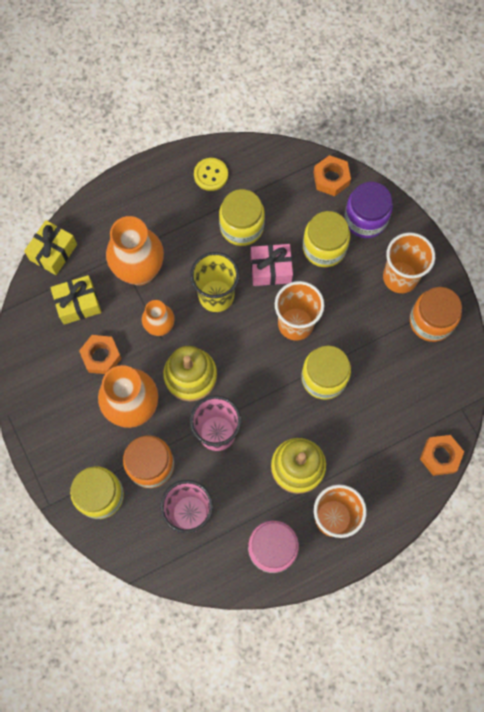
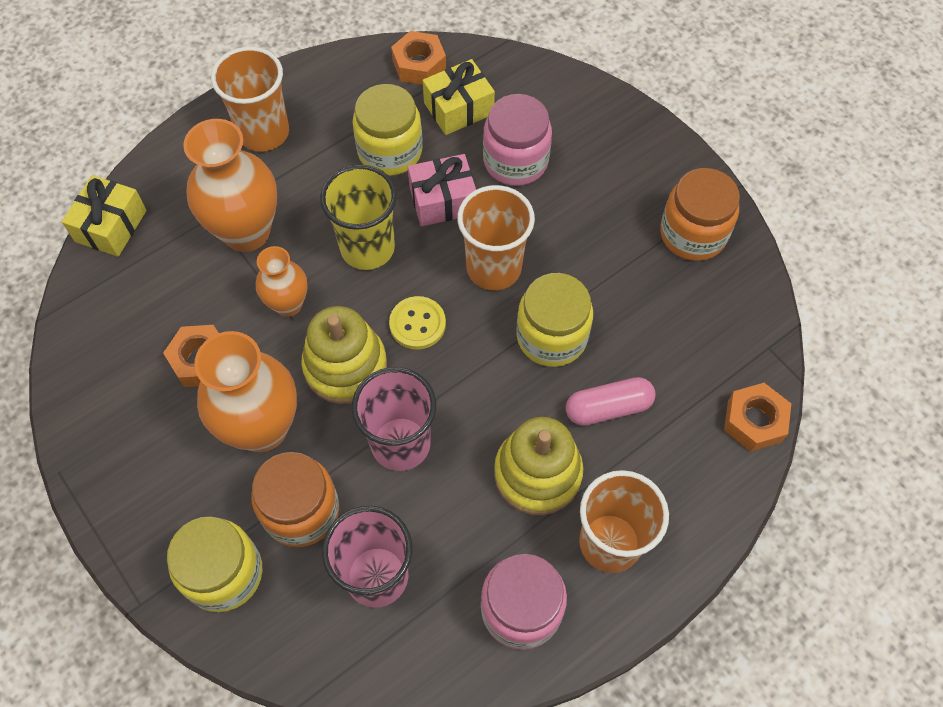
camera: 10 degrees left, 10 degrees down
yellow gift [50,275,101,325] -> yellow gift moved to [423,59,495,135]
yellow button [194,158,228,191] -> yellow button moved to [389,296,446,350]
yellow jar [303,211,350,267] -> pink jar [483,94,552,186]
orange nut [313,155,351,196] -> orange nut moved to [391,31,446,85]
purple jar [344,182,393,238] -> none
orange cup [383,232,435,293] -> orange cup moved to [211,47,289,152]
none -> pink capsule [566,377,656,426]

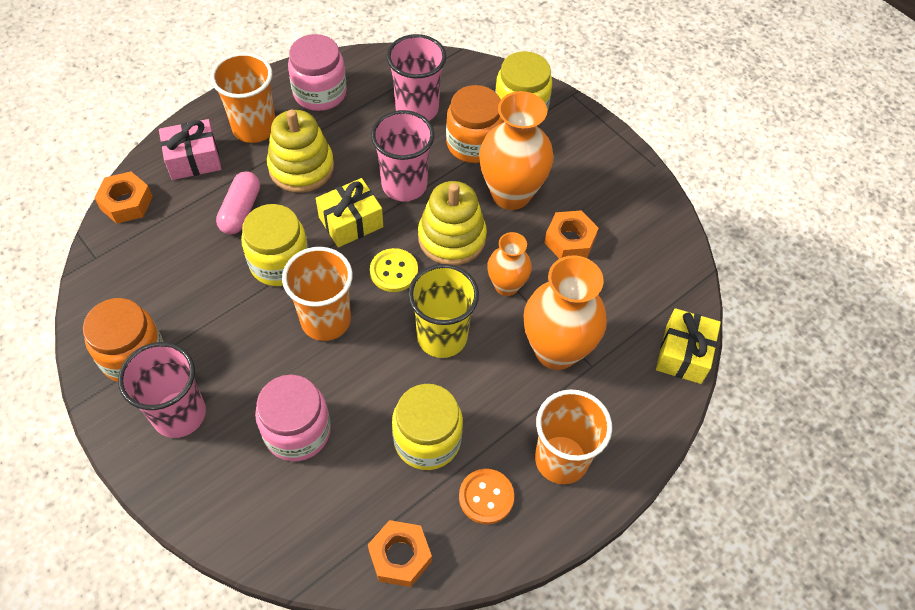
camera: 175 degrees right, 5 degrees down
pink gift [408,154,476,226] -> pink gift moved to [159,119,221,180]
yellow gift [423,59,495,135] -> yellow gift moved to [316,178,383,247]
pink capsule [566,377,656,426] -> pink capsule turned 60 degrees counterclockwise [216,171,260,235]
none -> pink cup [118,342,206,438]
none -> orange button [459,469,514,524]

